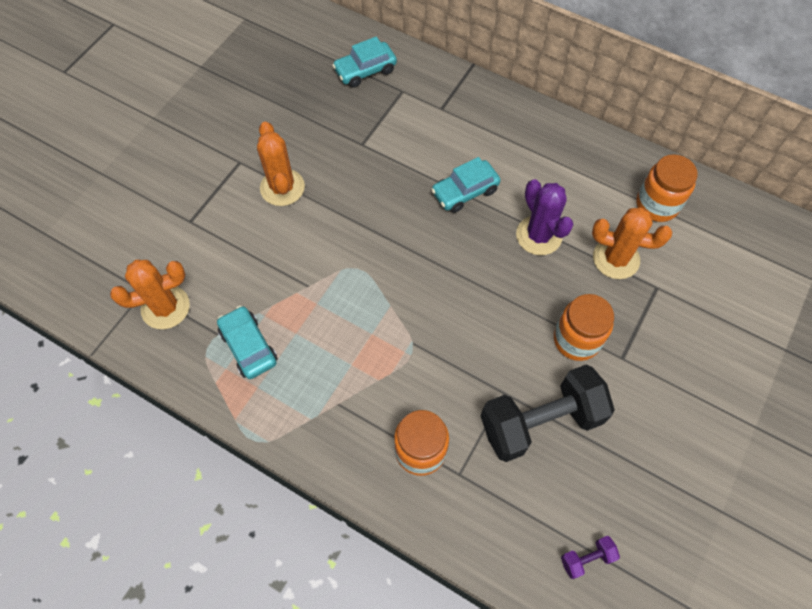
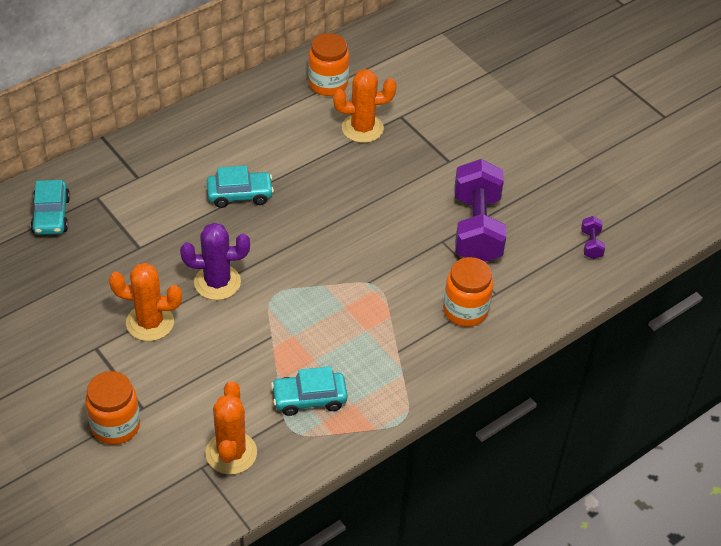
camera: 70 degrees left, 15 degrees down
turquoise car [431,157,501,213] -> turquoise car turned 90 degrees counterclockwise [207,166,274,208]
black dumbbell [481,365,615,462] -> purple dumbbell [455,159,506,262]
purple cactus [516,179,574,255] -> purple cactus moved to [180,223,250,300]
orange jar [554,294,614,361] -> orange jar moved to [85,371,140,445]
orange cactus [592,207,672,279] -> orange cactus turned 45 degrees clockwise [333,69,396,143]

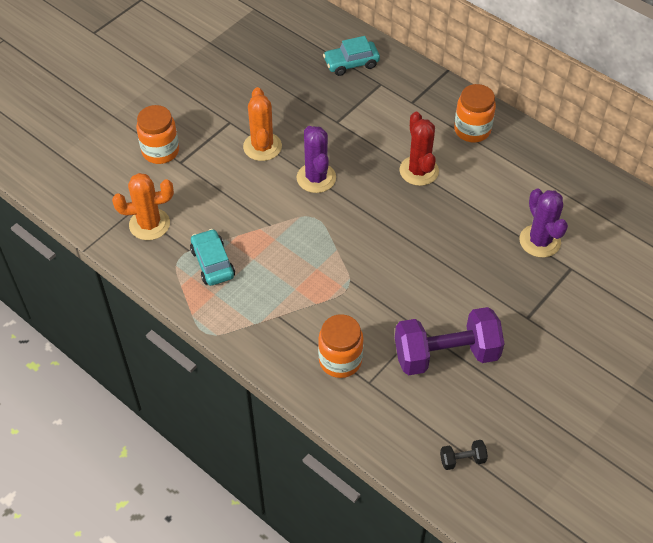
camera: 80 degrees right, 5 degrees up
turquoise car [207,166,274,208] -> red cactus [399,112,439,186]
orange jar [308,33,349,96] -> orange jar moved to [454,84,496,142]
orange cactus [333,69,396,143] -> purple cactus [519,188,568,258]
purple dumbbell [581,216,605,259] -> black dumbbell [440,440,488,470]

